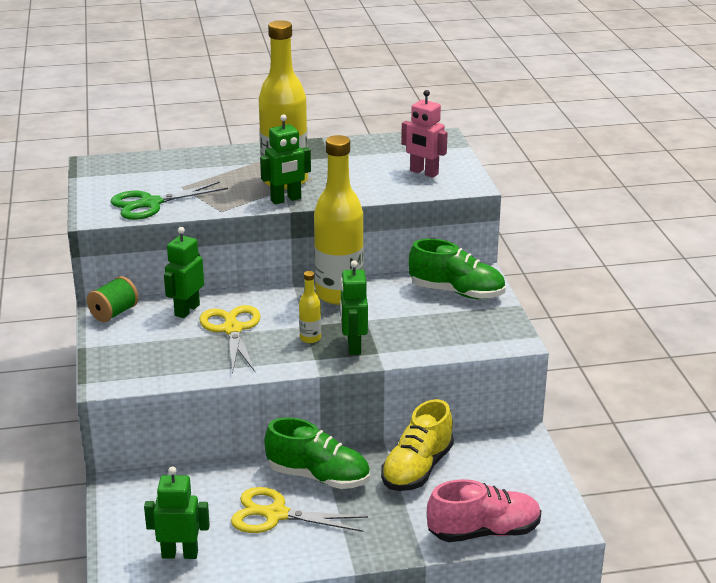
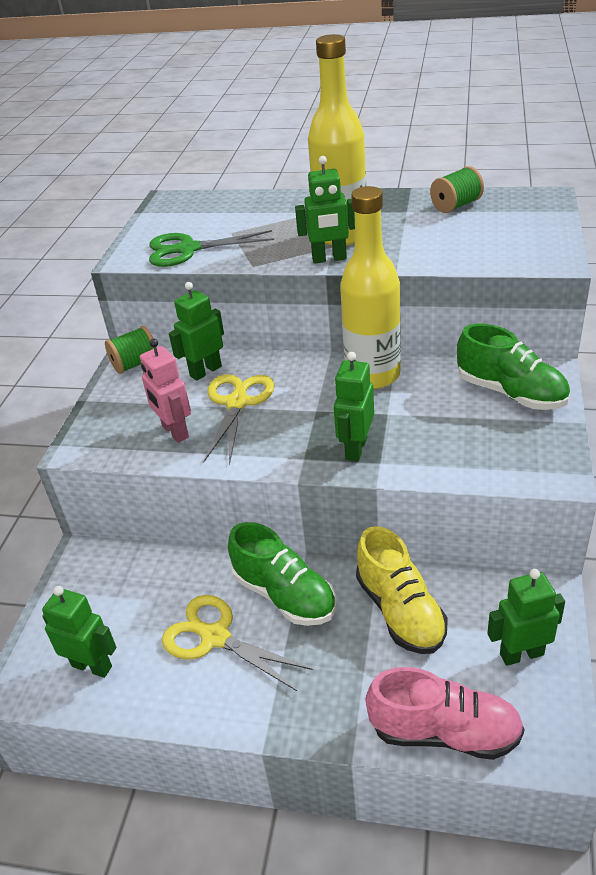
camera: 25 degrees right, 10 degrees up
yellow bottle [299,271,321,343] -> none
yellow shoe [381,399,454,491] -> yellow shoe turned 75 degrees counterclockwise [356,526,448,654]
pink robot [401,90,448,178] -> pink robot moved to [140,339,191,443]
none -> green spool [430,166,484,213]
none -> green robot [487,569,565,666]

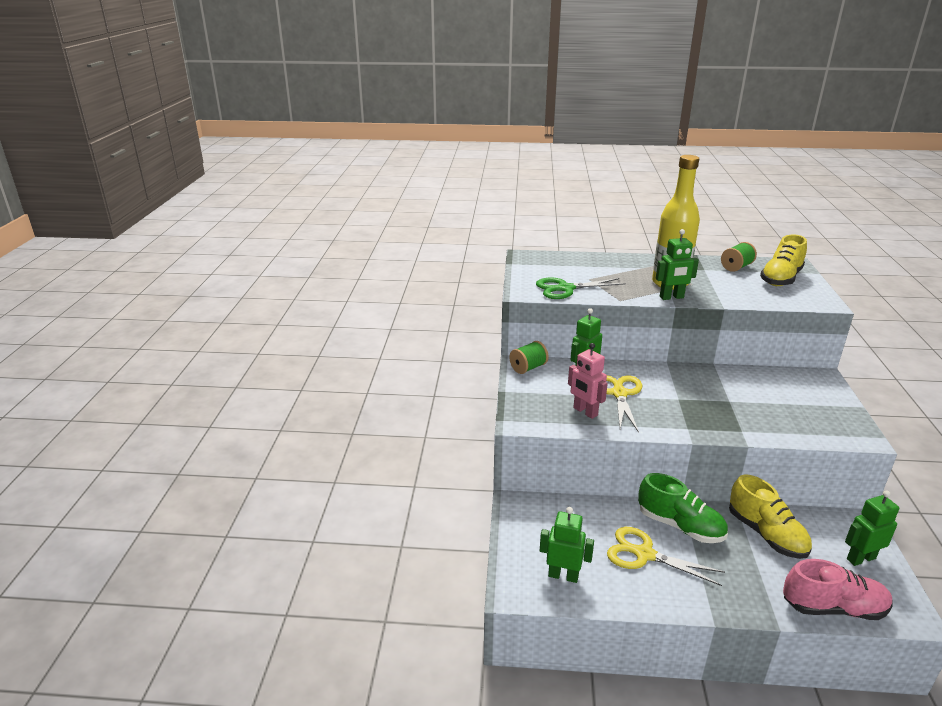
camera: 10 degrees left, 10 degrees down
green robot [334,352,374,462] -> none
yellow bottle [340,186,401,389] -> none
green shoe [457,324,570,410] -> none
none -> yellow shoe [760,234,807,286]

